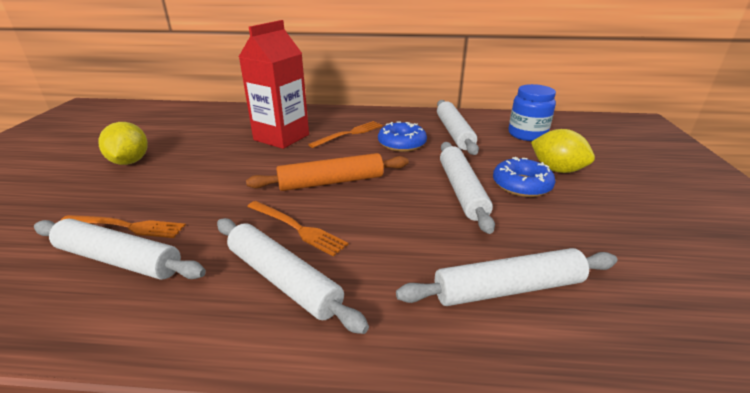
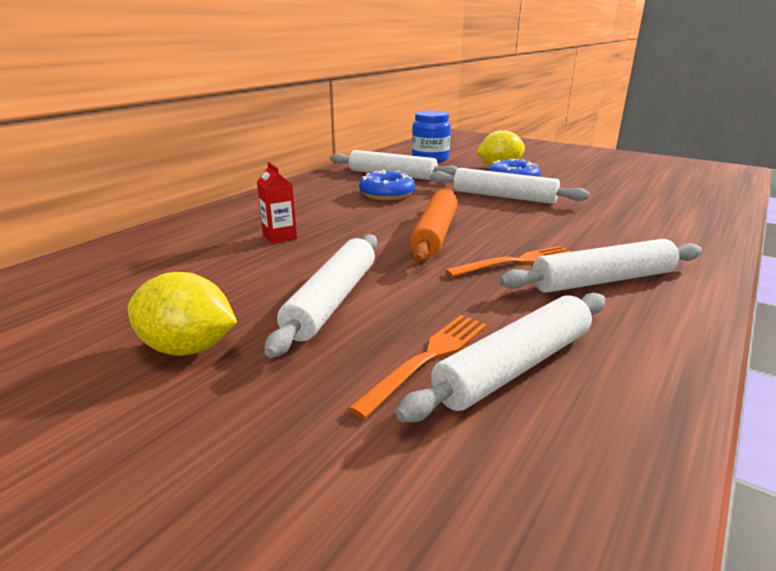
camera: 60 degrees left, 5 degrees down
red carton [239,20,309,149] -> red carton [257,162,297,244], size x0.46
orange fork [308,121,383,148] -> none
white rolling pin [396,248,617,306] -> white rolling pin moved to [264,234,377,358]

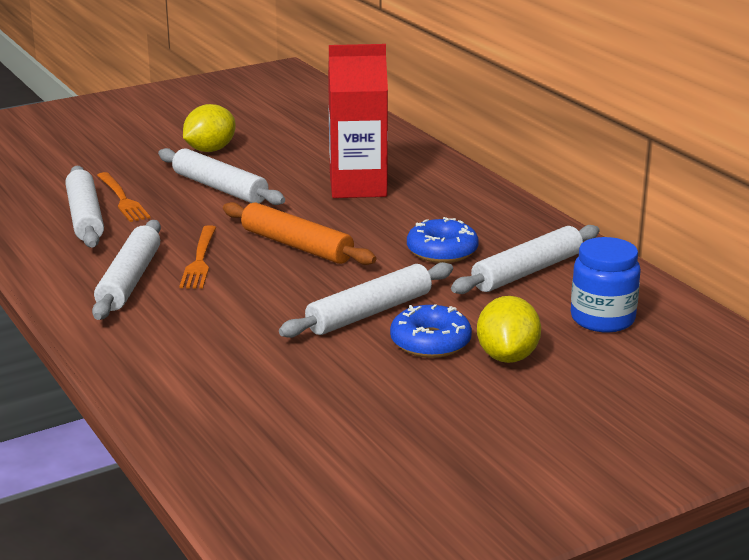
camera: 115 degrees right, 0 degrees up
red carton [257,162,297,244] -> red carton [328,44,388,198], size x2.16

